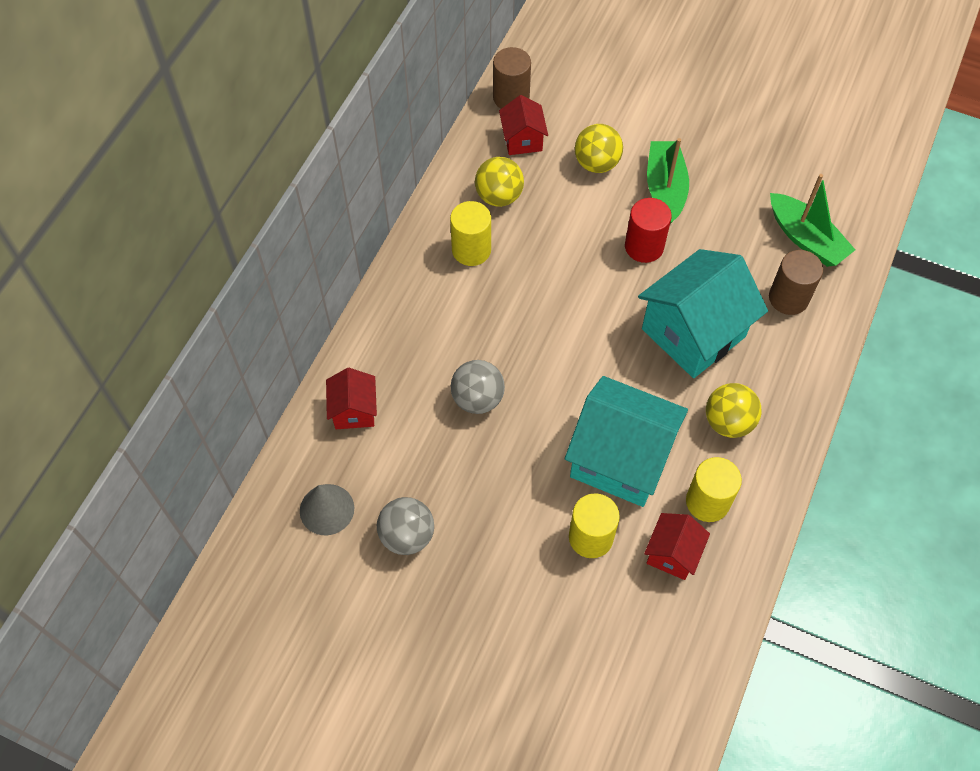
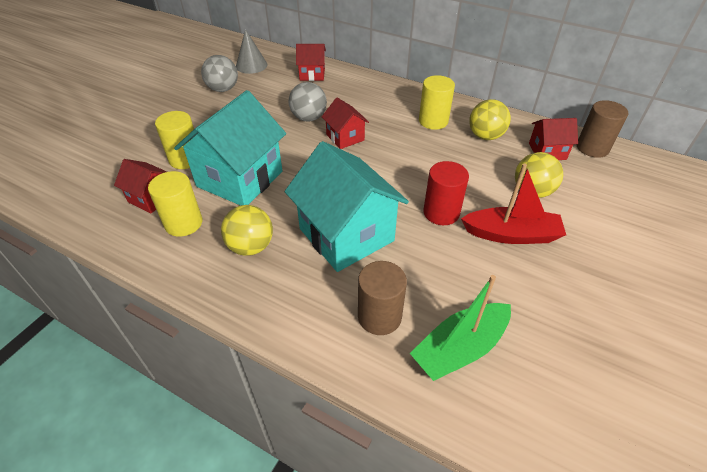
camera: 95 degrees right, 15 degrees down
green boat [647,138,689,224] -> red boat [461,163,566,244]
none -> red house [322,97,369,149]

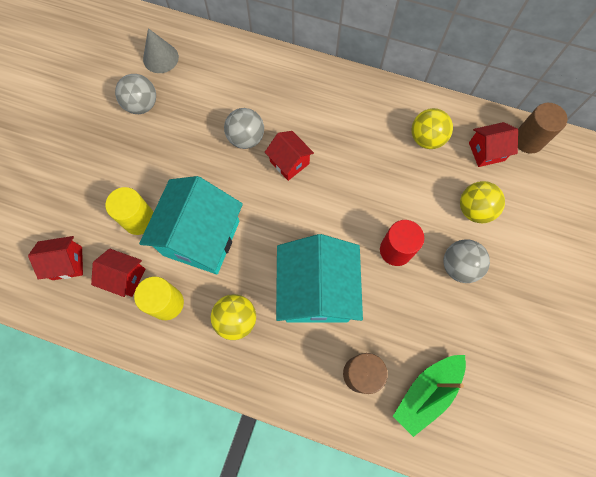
camera: 10 degrees left, 25 degrees up
turquoise house [285,141,409,272] -> turquoise house turned 45 degrees clockwise [276,234,363,323]
red house [296,44,326,81] -> red house moved to [28,236,83,280]
yellow cylinder [419,75,455,130] -> none
red boat [461,163,566,244] -> grey ball [443,240,490,283]

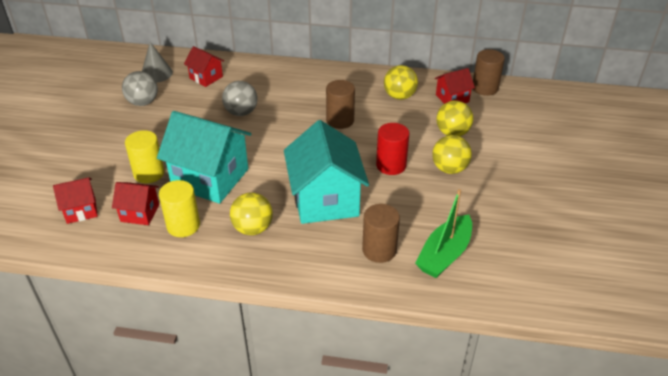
camera: 10 degrees left, 30 degrees down
turquoise house [139,176,243,275] -> turquoise house turned 75 degrees counterclockwise [157,111,252,204]
red house [265,131,314,181] -> red house moved to [184,46,224,87]
grey ball [443,240,490,283] -> yellow ball [432,135,472,174]
none -> brown cylinder [326,80,355,129]

